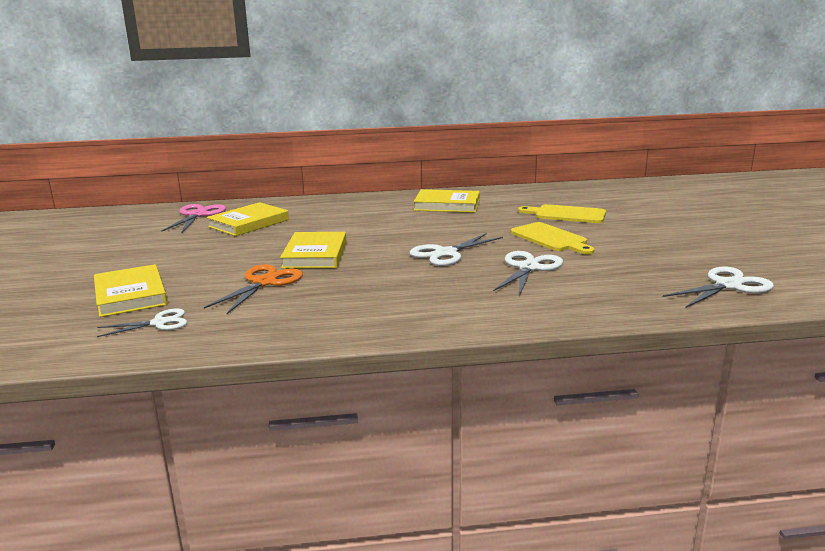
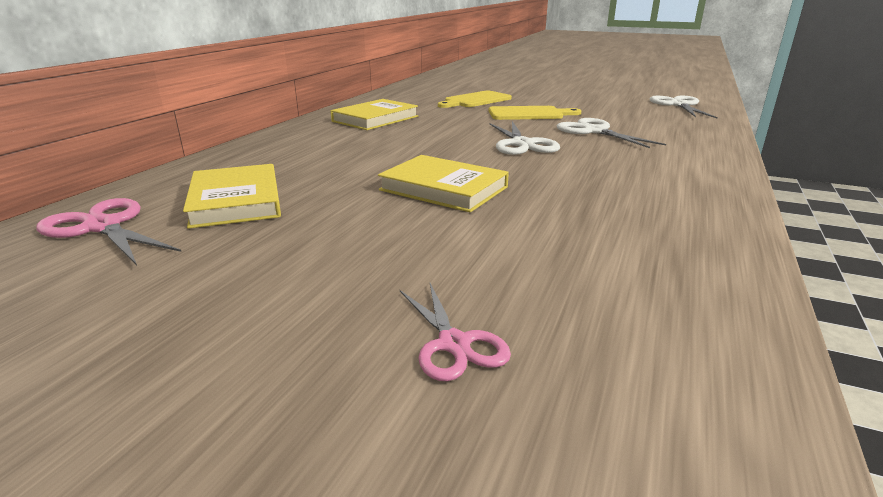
camera: 60 degrees left, 5 degrees up
yellow book [94,264,167,317] -> pink scissors [400,283,511,381]
white scissors [97,308,187,337] -> none
orange scissors [204,264,303,314] -> none

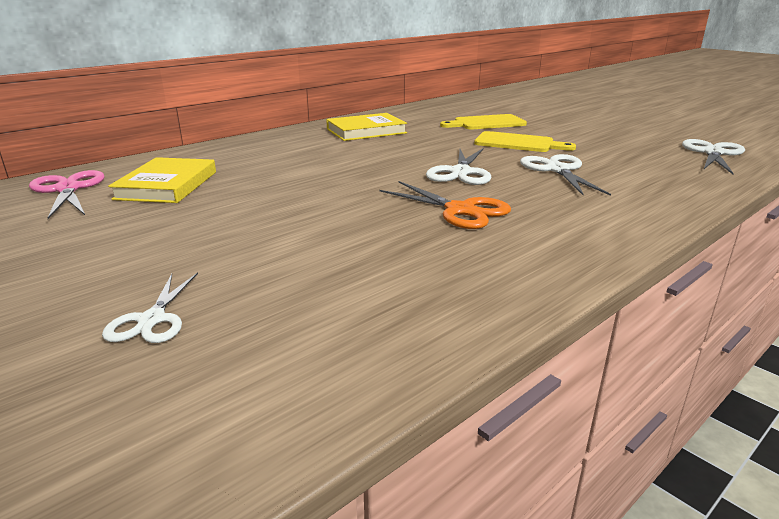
camera: 25 degrees right, 0 degrees up
yellow book [378,155,509,212] -> none
pink scissors [400,283,511,381] -> white scissors [102,273,198,343]
none -> orange scissors [380,181,511,229]

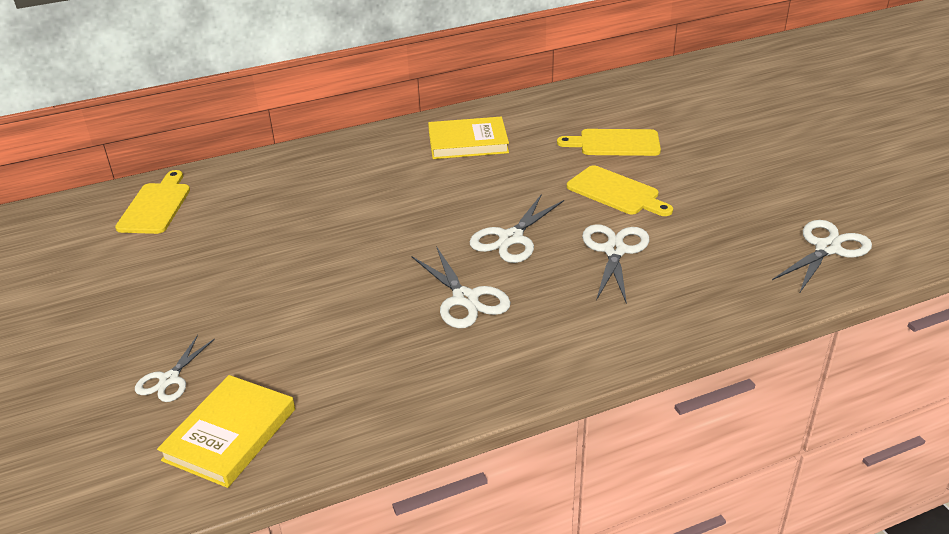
camera: 20 degrees right, 10 degrees up
pink scissors [29,170,105,219] -> yellow cutting board [115,170,190,234]
yellow book [108,157,216,203] -> yellow book moved to [157,375,295,488]
orange scissors [380,181,511,229] -> white scissors [412,246,511,328]

